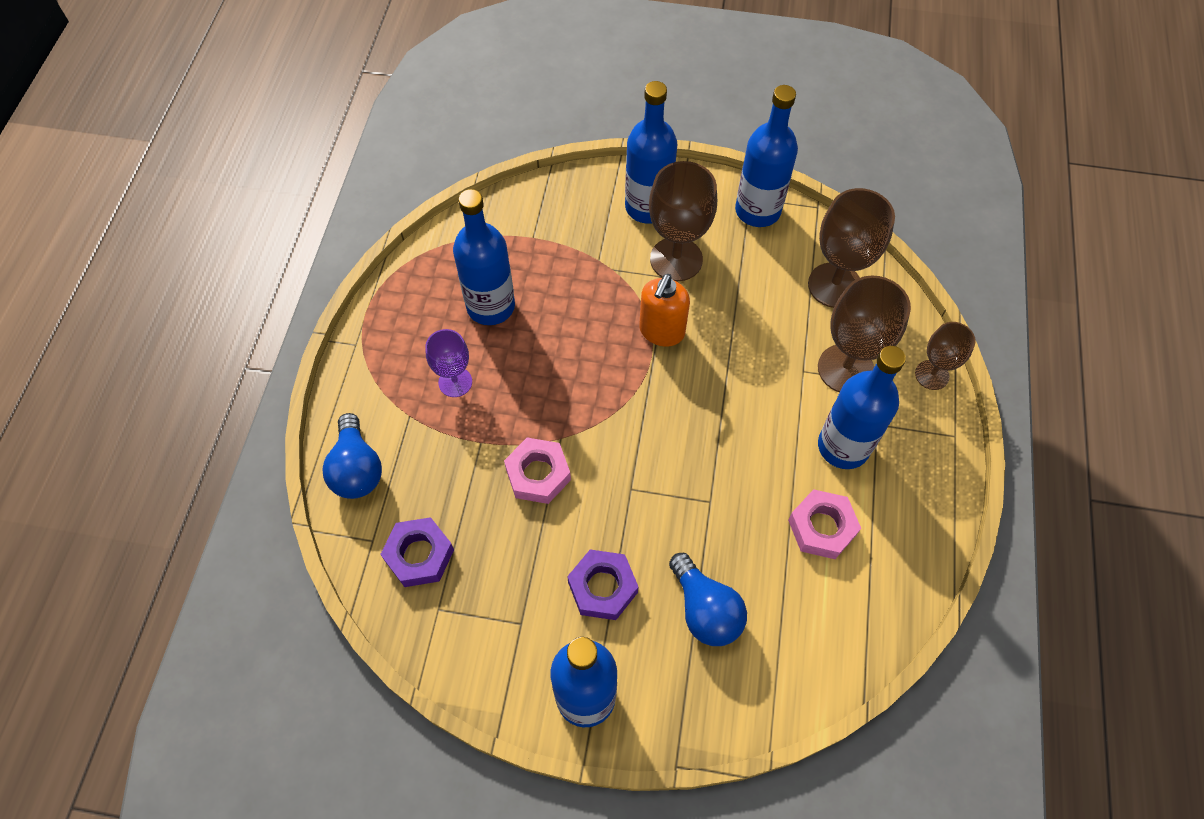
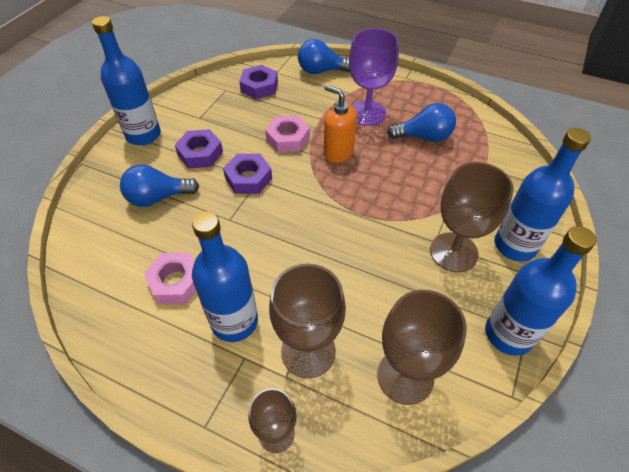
camera: 105 degrees right, 10 degrees down
purple goblet [425,329,472,397] -> purple goblet [349,28,399,126], size x1.67
blue bottle [453,189,515,325] -> blue light bulb [387,103,456,142]
orange soap dispenser [639,274,690,347] -> orange soap dispenser moved to [324,85,357,163]
none -> purple nut [223,154,272,194]

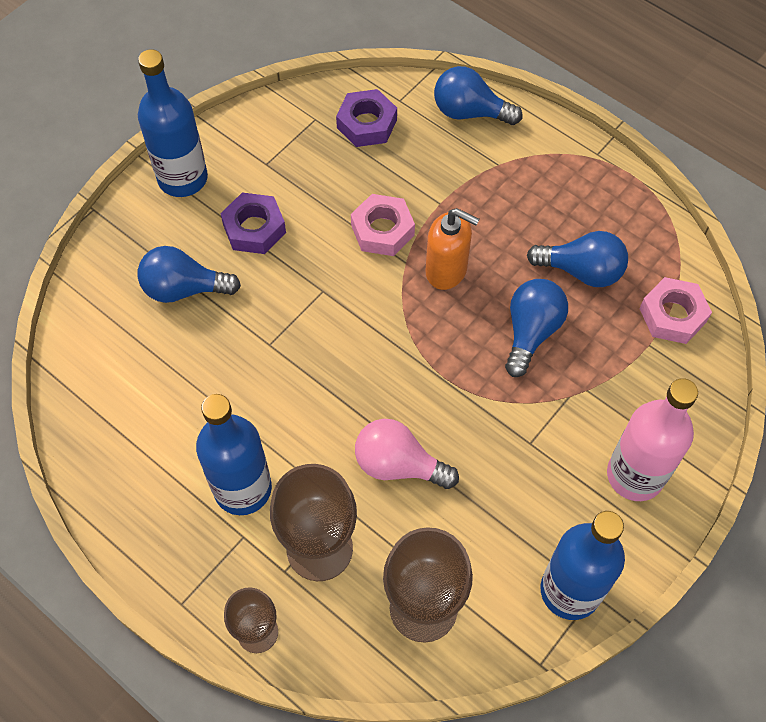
camera: 15 degrees right, 10 degrees up
pink nut [143,253,196,304] -> pink nut moved to [639,277,712,344]
purple nut [223,154,272,194] -> none
orange soap dispenser [324,85,357,163] -> orange soap dispenser turned 150 degrees clockwise [426,208,479,290]
purple goblet [349,28,399,126] -> none
brown goblet [430,162,514,272] -> none
blue bottle [495,128,591,261] -> pink bottle [607,378,698,501]
none -> pink light bulb [355,419,459,489]
none -> blue light bulb [505,279,568,377]

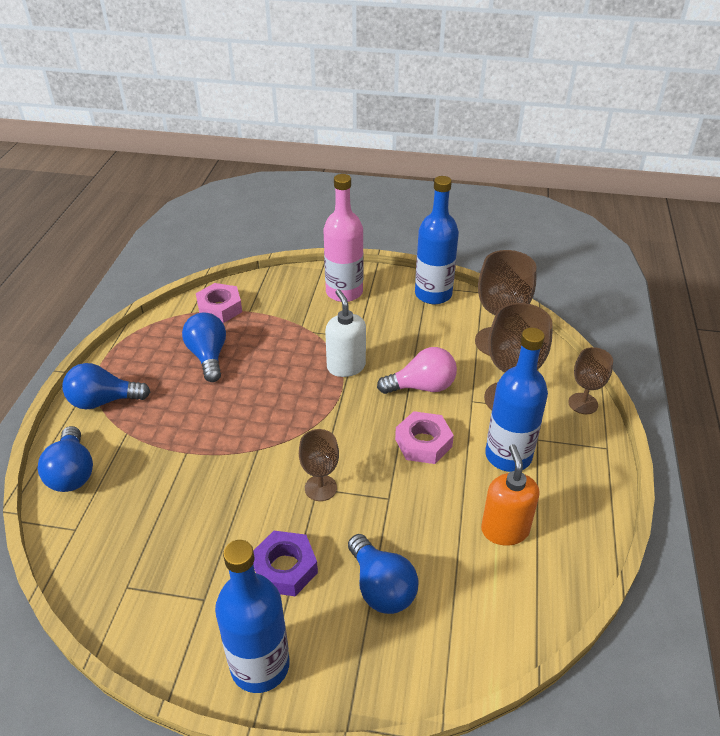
camera: 120 degrees left, 20 degrees down
purple nut [336,89,397,147] -> none
pink nut [351,194,415,256] -> pink nut moved to [395,411,454,464]
pink light bulb [355,419,459,489] -> pink light bulb turned 90 degrees counterclockwise [377,347,457,394]
orange soap dispenser [426,208,479,290] -> orange soap dispenser moved to [481,444,539,546]
blue light bulb [505,279,568,377] -> blue light bulb moved to [62,363,150,409]
none -> brown goblet [299,429,339,501]
none -> white soap dispenser [325,289,366,377]

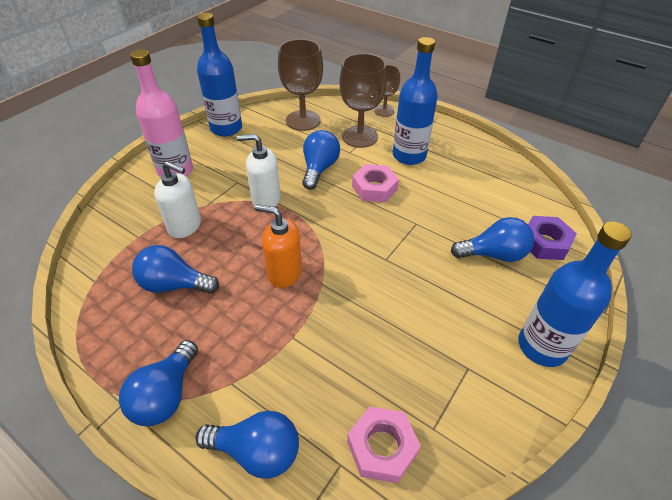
camera: 65 degrees left, 5 degrees up
pink nut [196,283,242,323] -> pink nut moved to [347,407,421,483]
purple nut [253,531,318,596] -> purple nut moved to [528,216,577,260]
brown goblet [299,429,339,501] -> none
pink light bulb [377,347,457,394] -> blue light bulb [302,130,340,190]
orange soap dispenser [481,444,539,546] -> orange soap dispenser moved to [255,204,302,288]
none -> white soap dispenser [154,161,201,238]

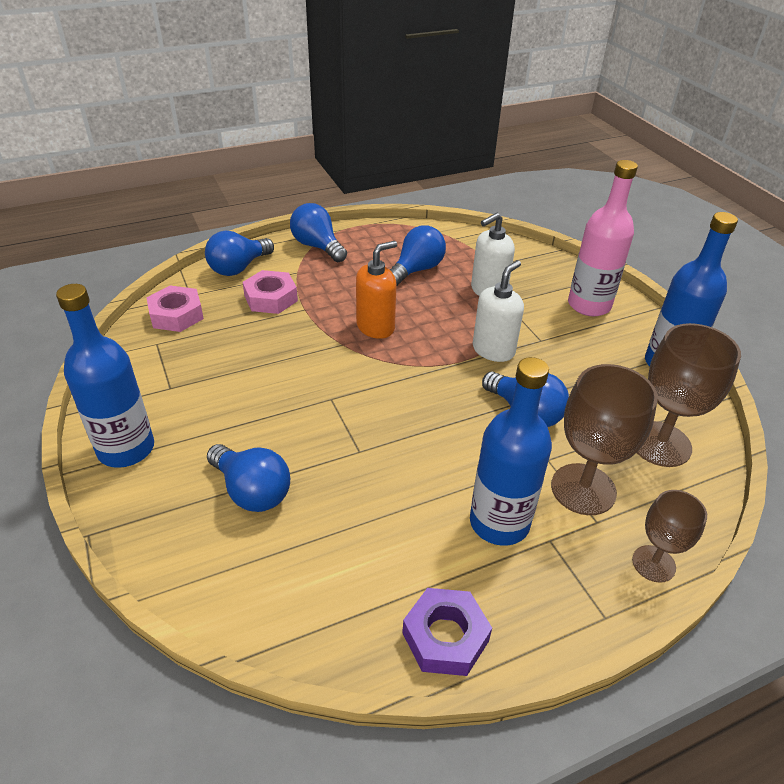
camera: 120 degrees right, 5 degrees down
pink nut [352,164,399,202] -> pink nut moved to [243,270,298,314]
blue light bulb [451,217,534,262] -> blue light bulb turned 75 degrees counterclockwise [207,444,290,512]
purple nut [528,216,577,260] -> purple nut moved to [402,588,492,676]

